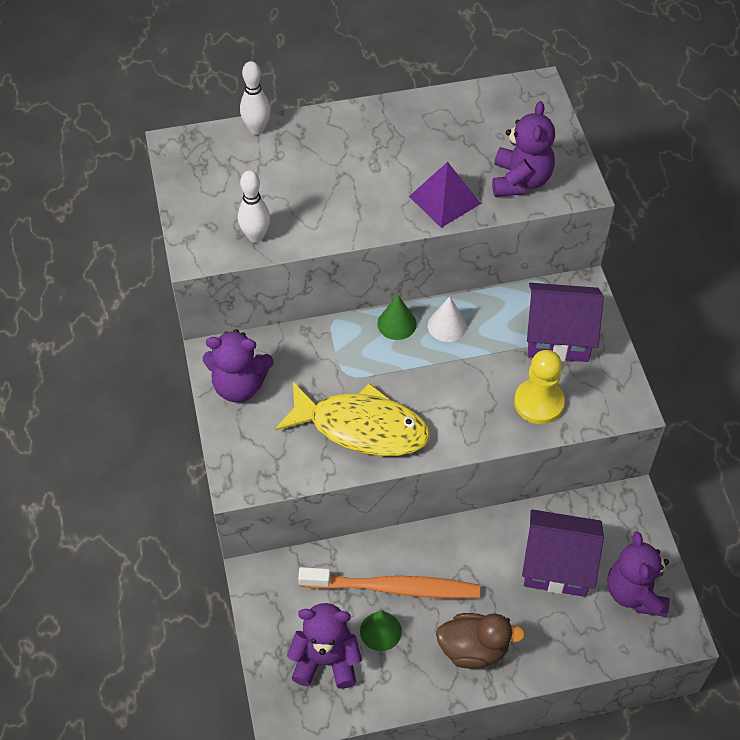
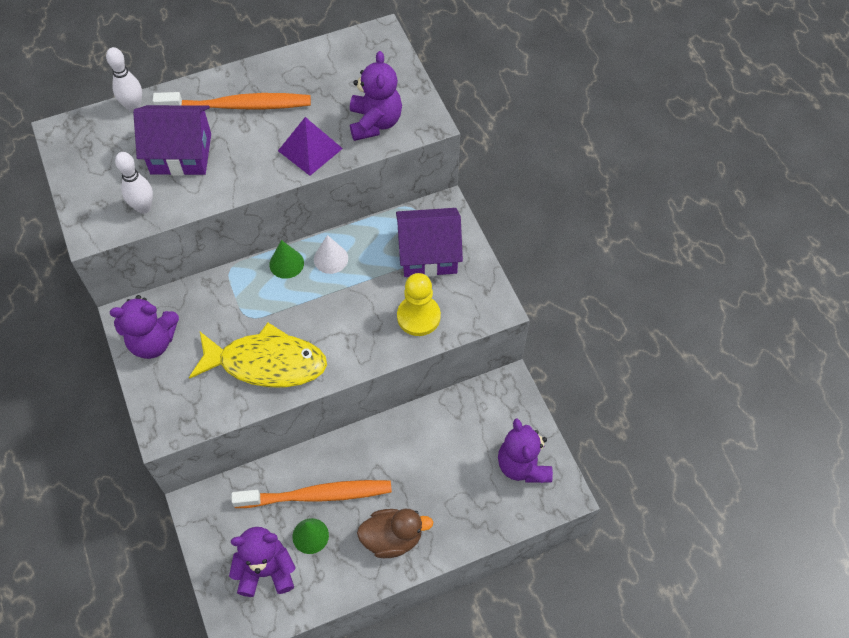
camera: 10 degrees left, 5 degrees up
purple house [522,509,604,597] -> purple house moved to [133,105,211,176]
none -> orange toothbrush [153,92,311,109]

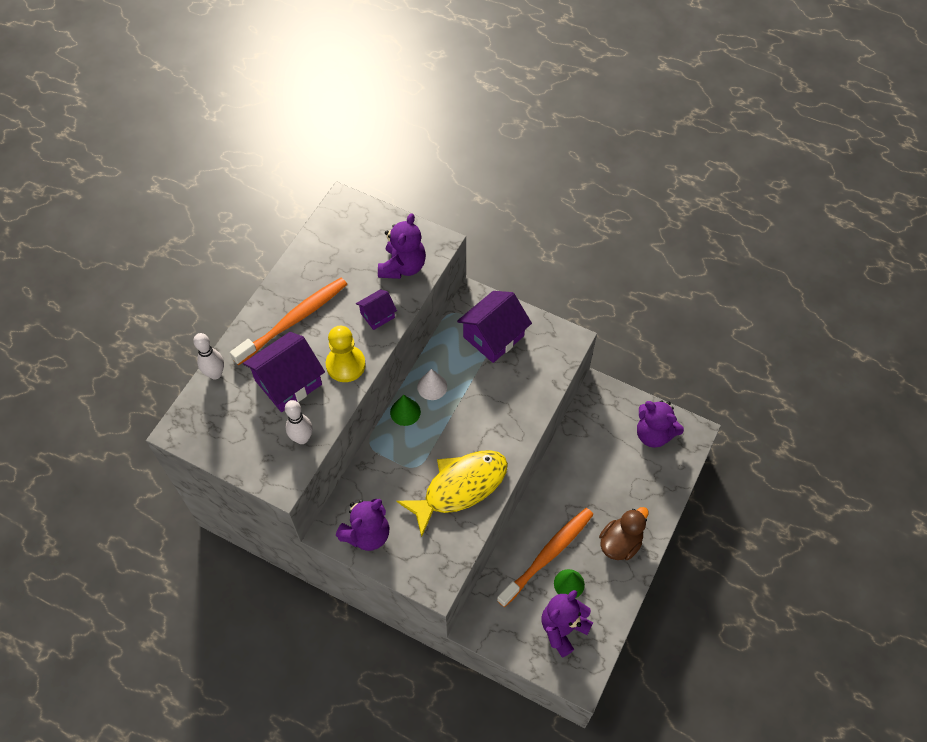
camera: 40 degrees left, 0 degrees up
purple pyramid [278,117,343,176] -> purple house [356,289,397,330]
purple teddy bear [350,51,402,141] -> purple teddy bear turned 60 degrees clockwise [378,213,426,279]
yellow pawn [397,273,441,336] -> yellow pawn moved to [326,326,366,382]

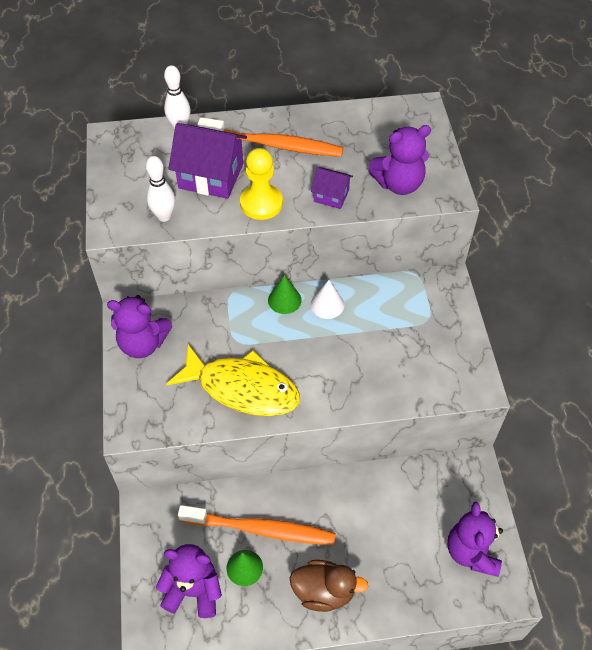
camera: 55 degrees right, 5 degrees down
purple house [457,291,532,363] -> none

